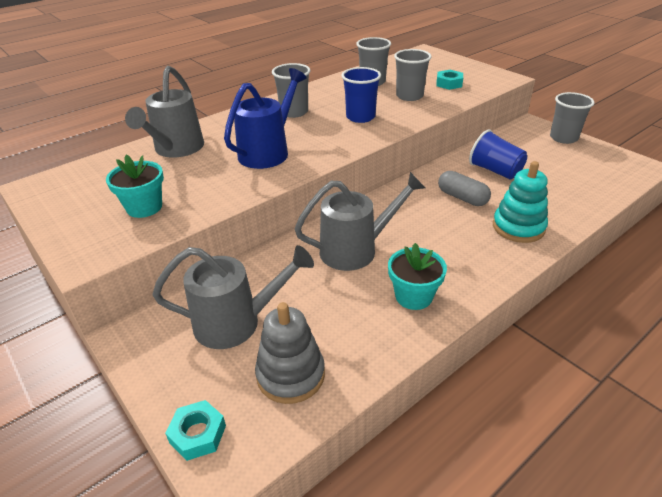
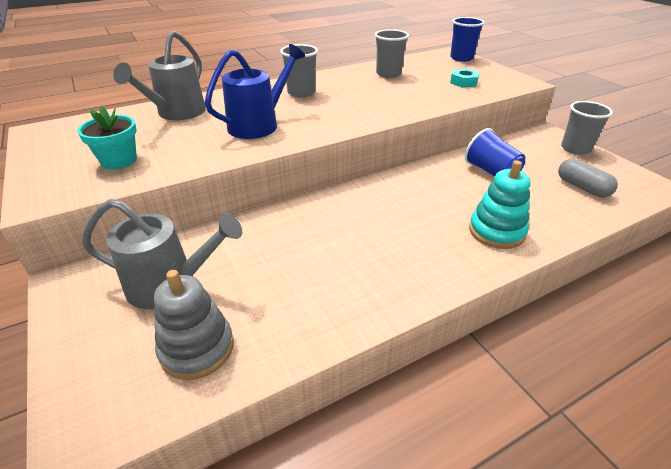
camera: 10 degrees right, 0 degrees up
turquoise nut [165,400,226,461] -> none
grey watering can [295,172,425,271] -> none
blue cup [342,67,381,123] -> blue cup moved to [450,17,485,62]
turquoise flower pot [388,243,447,310] -> none
grey cup [394,49,432,101] -> none
grey capsule [438,171,491,206] -> grey capsule moved to [558,159,618,197]

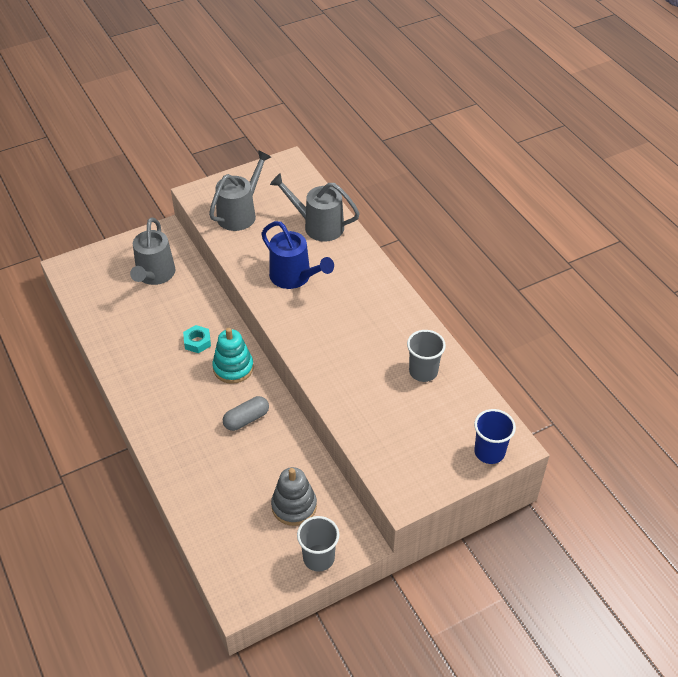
camera: 90 degrees right, 10 degrees up
turquoise flower pot [77,106,137,169] -> grey watering can [209,150,271,231]
grey stacking toy [154,270,234,380] -> grey stacking toy moved to [271,467,317,526]
grey cup [280,44,318,97] -> none
turquoise nut [450,69,480,87] -> turquoise nut moved to [183,325,211,353]
blue cup [465,128,525,177] -> none
turquoise stacking toy [469,160,530,249] -> turquoise stacking toy moved to [212,328,254,384]
grey capsule [558,159,618,197] -> grey capsule moved to [223,396,269,431]

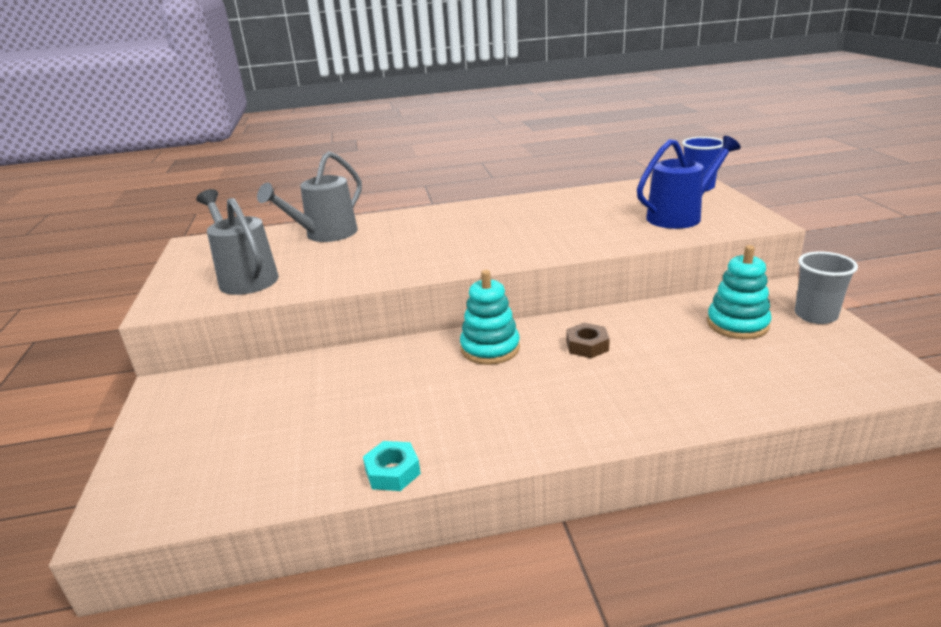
camera: 70 degrees left, 20 degrees down
grey watering can [130,217,175,285] -> none
turquoise nut [183,325,211,353] -> turquoise nut moved to [363,441,421,491]
grey capsule [223,396,269,431] -> brown nut [566,323,610,358]
blue watering can [261,221,334,289] -> blue watering can moved to [637,136,741,229]
grey stacking toy [271,467,317,526] -> turquoise stacking toy [707,245,772,339]
grey cup [407,330,446,382] -> none

